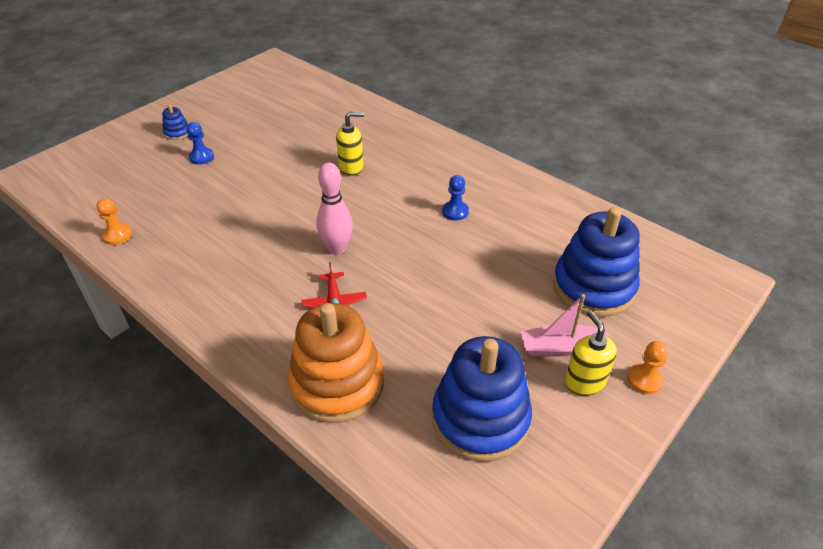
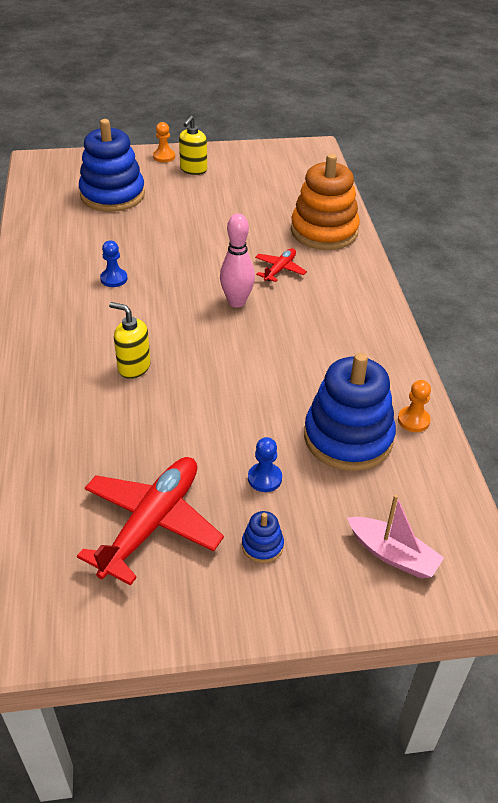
camera: 140 degrees left, 0 degrees up
blue stacking toy [432,336,532,462] -> blue stacking toy moved to [304,353,396,471]
pink boat [520,294,611,357] -> pink boat moved to [347,494,444,579]
none -> red plane [77,457,224,585]

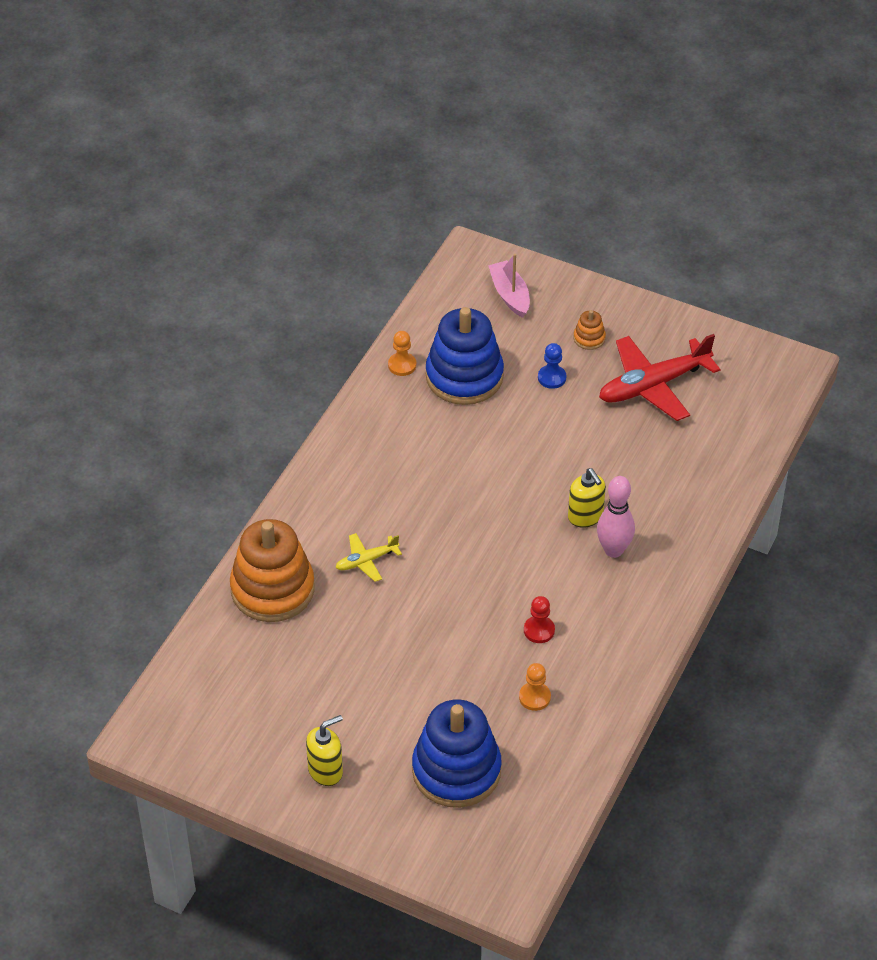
camera: 145 degrees left, 5 degrees up
blue pawn [100,241,128,287] -> red pawn [524,596,555,643]
orange pawn [153,122,175,163] -> orange pawn moved to [519,663,551,711]
pink bowling pin [220,213,255,308] -> pink bowling pin moved to [597,476,635,558]
blue stacking toy [242,511,284,563] -> orange stacking toy [574,310,606,350]
red plane [255,248,307,282] -> yellow plane [335,533,402,582]

